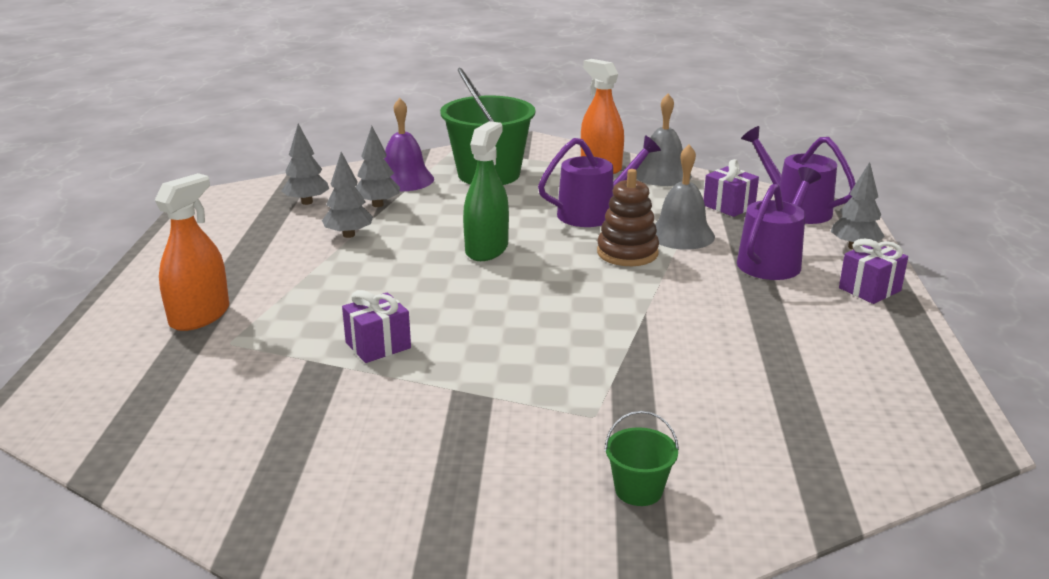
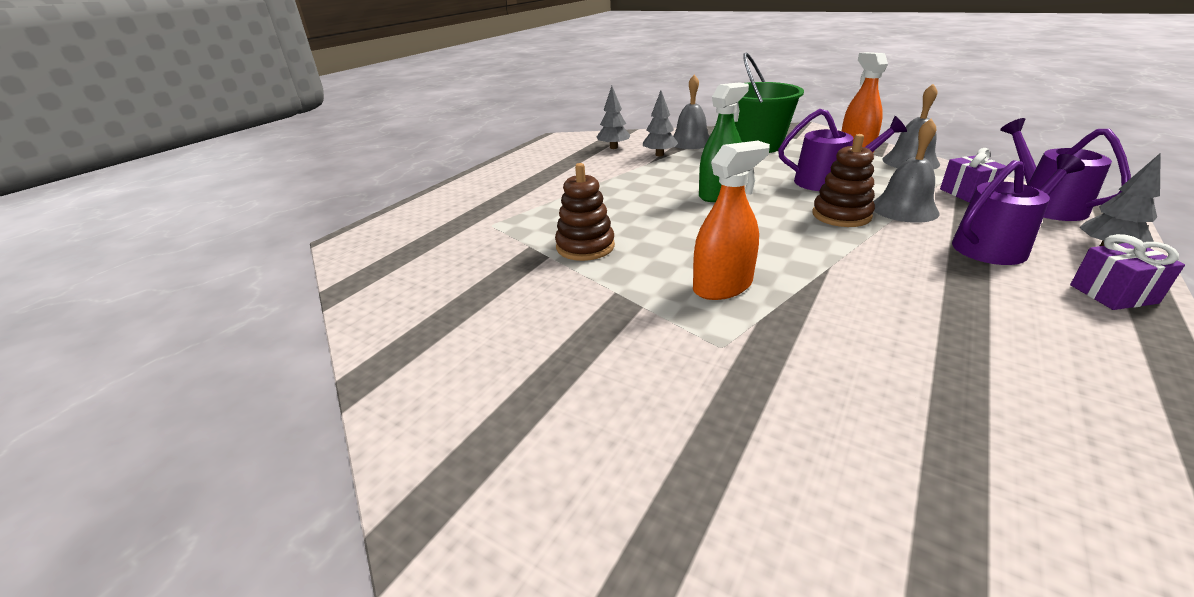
camera: 30 degrees right, 5 degrees up
orange spray bottle [155,173,229,331] -> orange spray bottle moved to [693,141,770,300]
grey tree [322,152,373,238] -> none
purple gift [342,290,411,363] -> brown stacking toy [555,163,615,261]
purple bell [384,98,434,191] -> grey bell [673,74,710,149]
green bucket [604,411,679,506] -> none

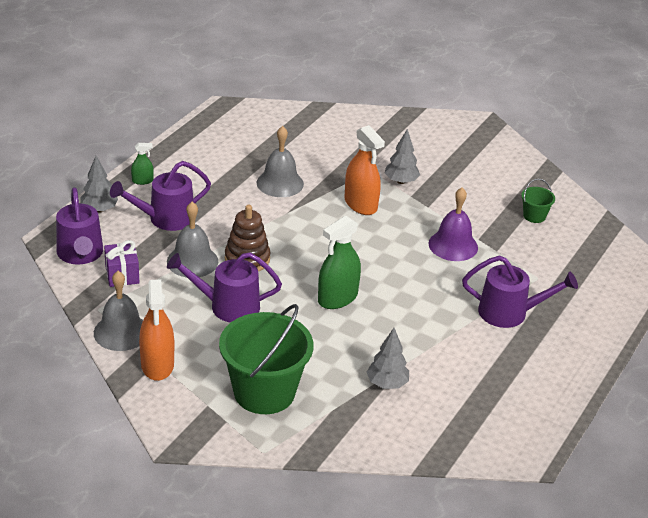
camera: 175 degrees right, 5 degrees up
brown stacking toy [555,163,615,261] -> purple bell [429,187,478,261]
grey tree [597,86,630,149] -> grey tree moved to [385,129,420,184]
grey bell [673,74,710,149] -> grey bell moved to [257,126,304,197]
orange spray bottle [693,141,770,300] -> orange spray bottle turned 90 degrees counterclockwise [345,125,385,215]
purple gift [1070,234,1185,310] -> green spray bottle [131,143,154,185]
none -> purple watering can [462,255,578,328]
none -> green bucket [521,179,555,223]

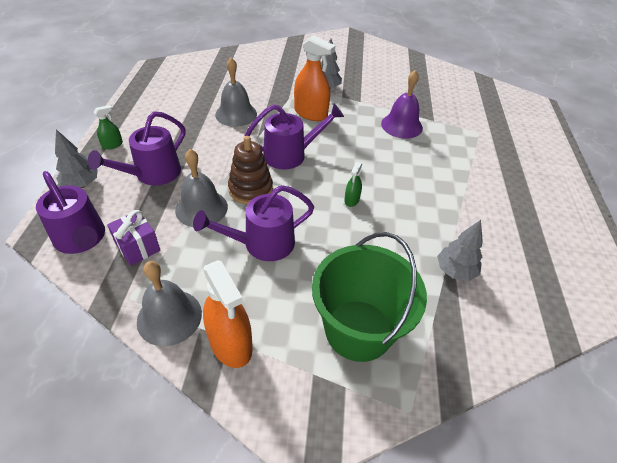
camera: 25 degrees left, 10 degrees up
green spray bottle [318,216,361,309] -> green spray bottle [344,162,362,207], size x0.50
purple watering can [462,255,578,328] -> purple watering can moved to [244,104,344,169]
green bucket [521,179,555,223] -> none

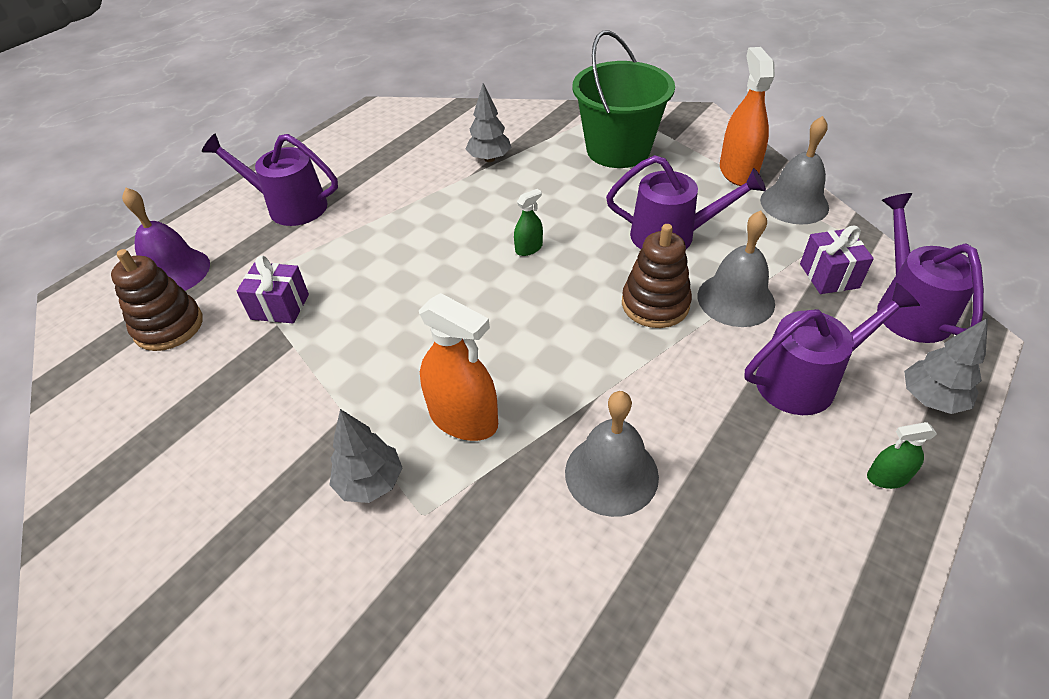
camera: 145 degrees left, 0 degrees up
purple watering can [244,104,344,169] -> purple watering can moved to [202,133,338,226]
orange spray bottle [294,35,335,121] -> orange spray bottle turned 150 degrees clockwise [419,293,498,441]
purple bell [381,70,423,139] -> purple bell moved to [122,188,210,291]
none -> brown stacking toy [111,249,203,351]
none -> purple gift [236,256,309,323]

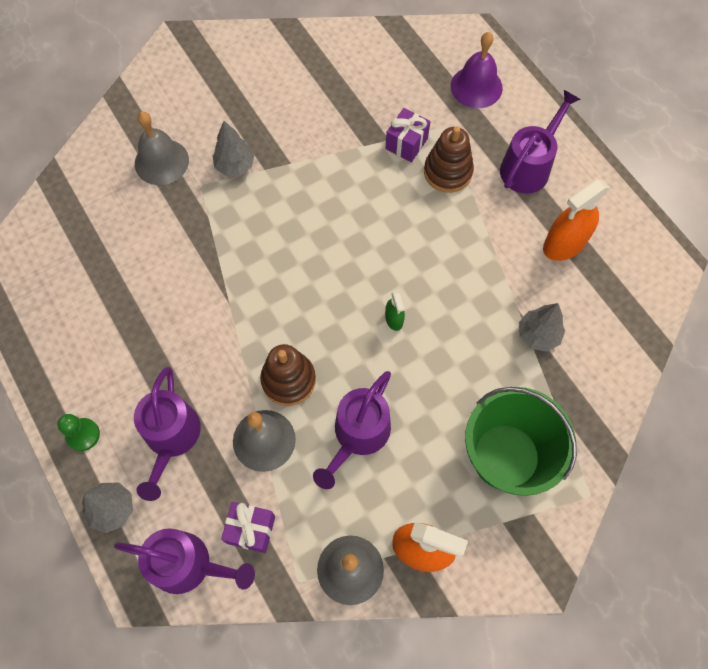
camera: 110 degrees right, 20 degrees up
brown stacking toy [111,249,203,351] -> brown stacking toy moved to [424,126,474,193]
orange spray bottle [419,293,498,441] -> orange spray bottle moved to [543,180,610,261]
grey bell [565,391,659,517] -> grey bell moved to [135,112,189,185]
green spray bottle [867,422,937,489] -> green pawn [57,414,100,451]

